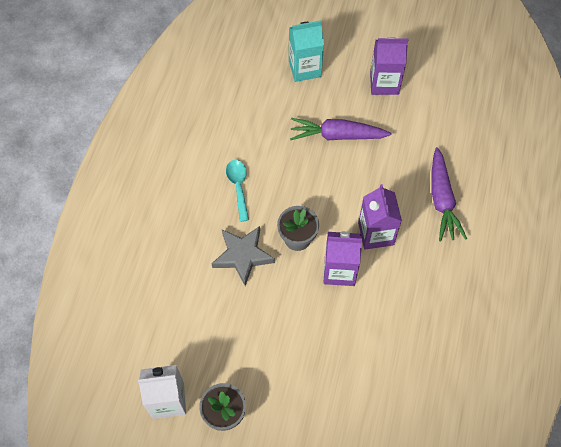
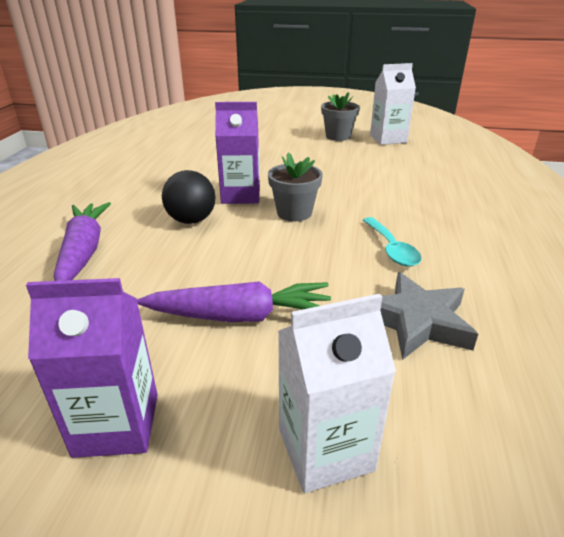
camera: 175 degrees right, 30 degrees down
grey star [211,226,275,286] -> grey star moved to [380,272,478,360]
turquoise carton [289,20,324,82] -> white carton [278,294,396,493]
purple carton [358,184,402,250] -> black ball [162,170,216,224]

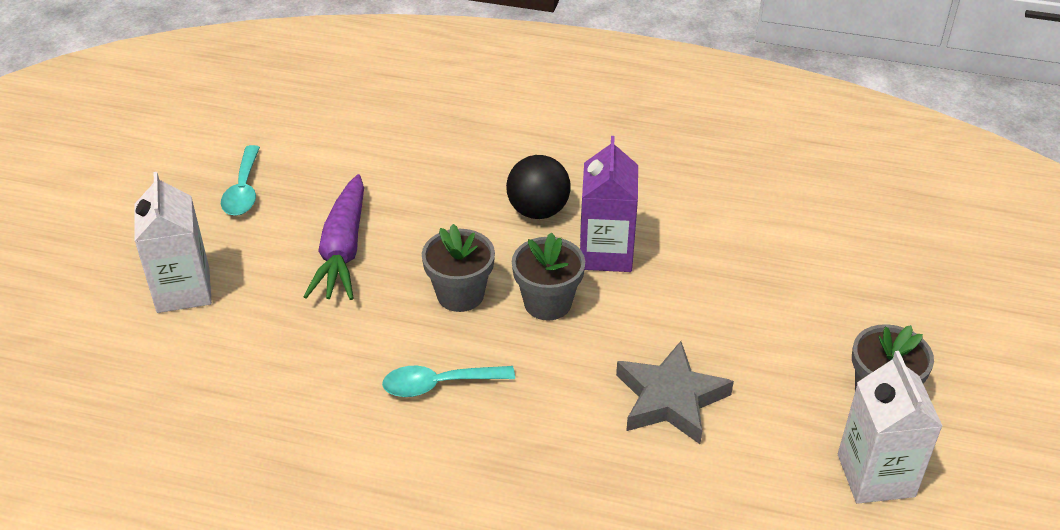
camera: 95 degrees right, 10 degrees up
purple carton [26,278,158,458] -> turquoise spoon [221,145,260,216]
purple carrot [54,202,111,281] -> none
grey star [380,272,478,360] -> grey star moved to [616,341,734,444]
none -> grey flower pot [422,224,495,312]

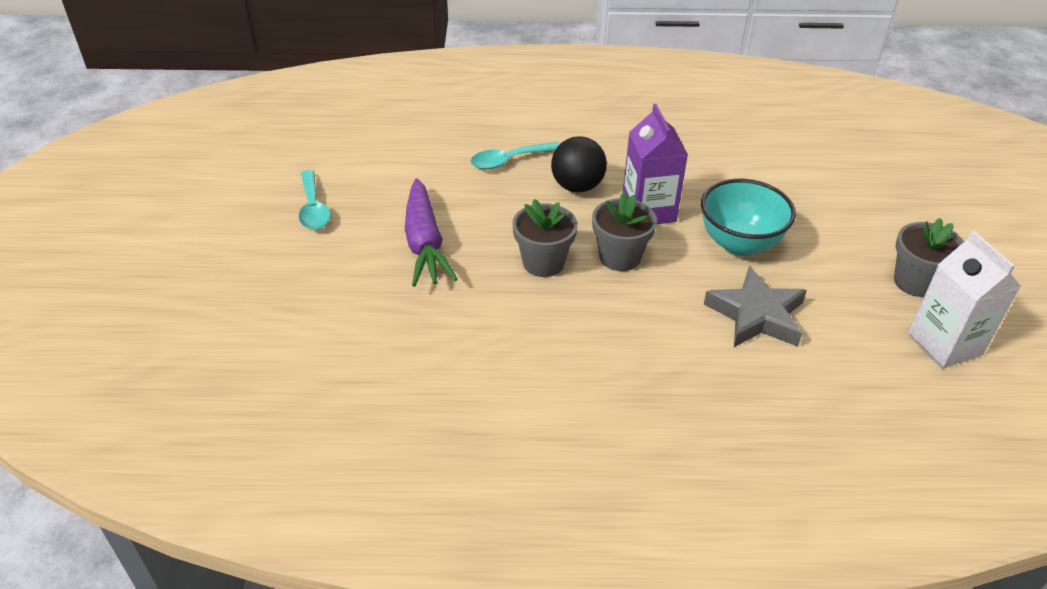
camera: 15 degrees left, 0 degrees up
white carton [134,172,212,313] -> none
turquoise spoon [382,366,515,397] -> turquoise spoon moved to [470,142,559,169]
none -> turquoise bowl [701,179,796,256]

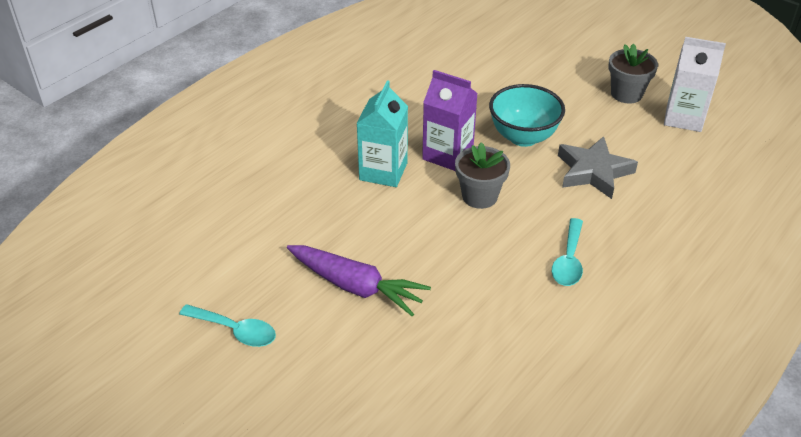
camera: 50 degrees left, 0 degrees up
turquoise spoon [470,142,559,169] -> turquoise spoon moved to [552,218,583,286]
grey flower pot [512,199,578,277] -> none
black ball [551,136,607,193] -> turquoise carton [356,80,408,187]

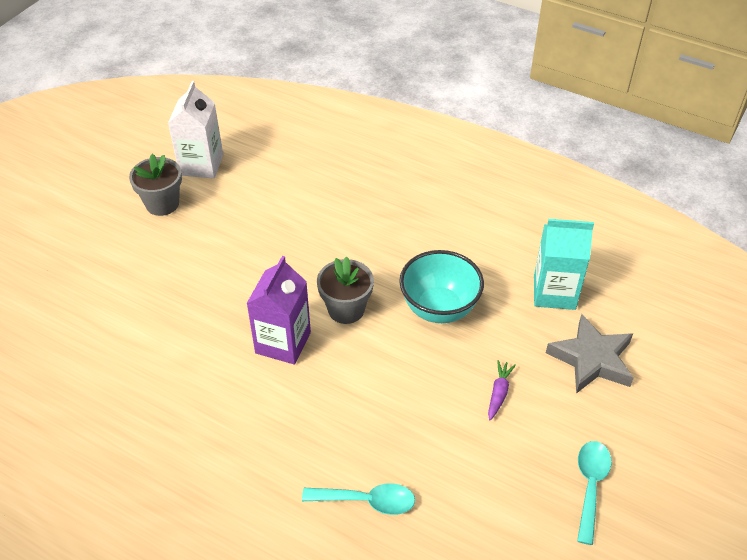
camera: 100 degrees left, 5 degrees up
purple carrot [287,245,431,316] -> purple carrot [488,360,516,421], size x0.46
turquoise carton [356,80,408,187] -> turquoise carton moved to [534,219,594,310]
turquoise bowl [489,84,565,147] -> turquoise bowl moved to [399,250,484,323]
turquoise spoon [552,218,583,286] -> turquoise spoon moved to [302,483,415,515]
grey star [558,136,638,199] -> grey star moved to [546,314,634,394]

